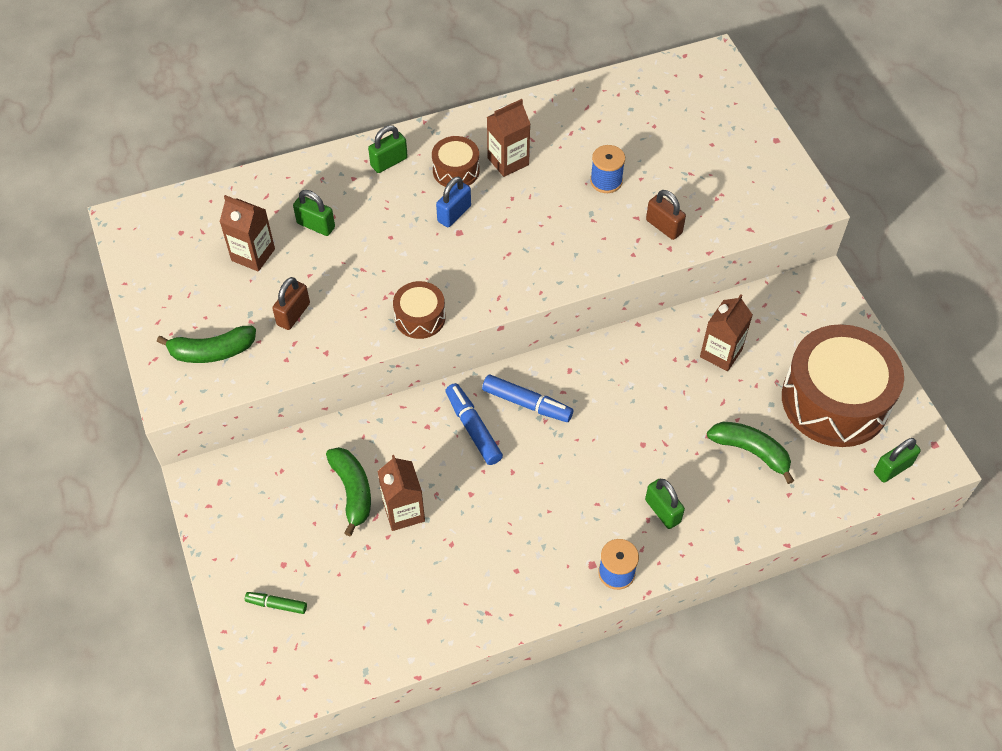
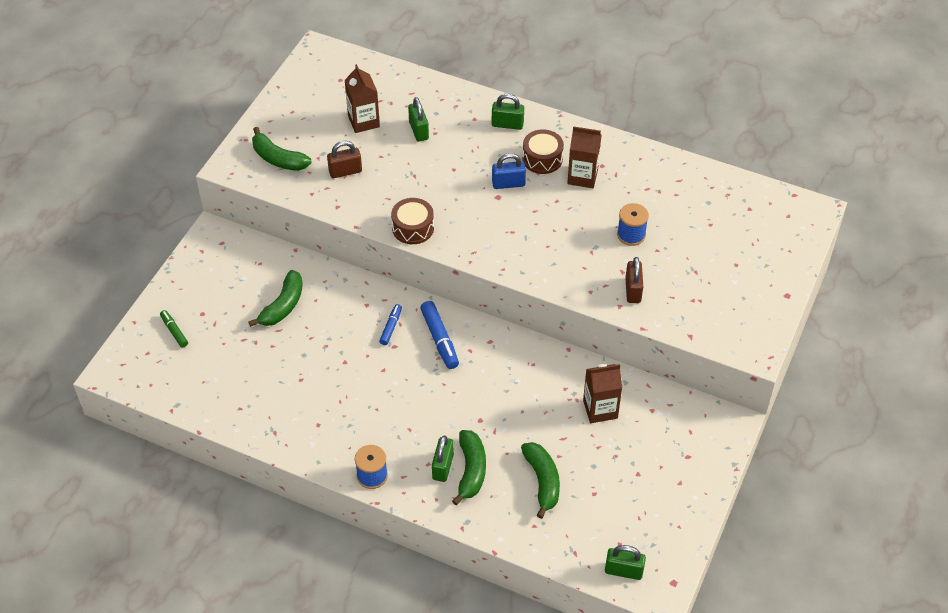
camera: 45 degrees right, 5 degrees down
brown carton [377,455,425,531] -> none
blue marker [445,383,503,465] -> blue marker [379,304,402,345], size x0.60
brown drum [782,324,904,447] -> none
none -> green banana [452,430,486,505]

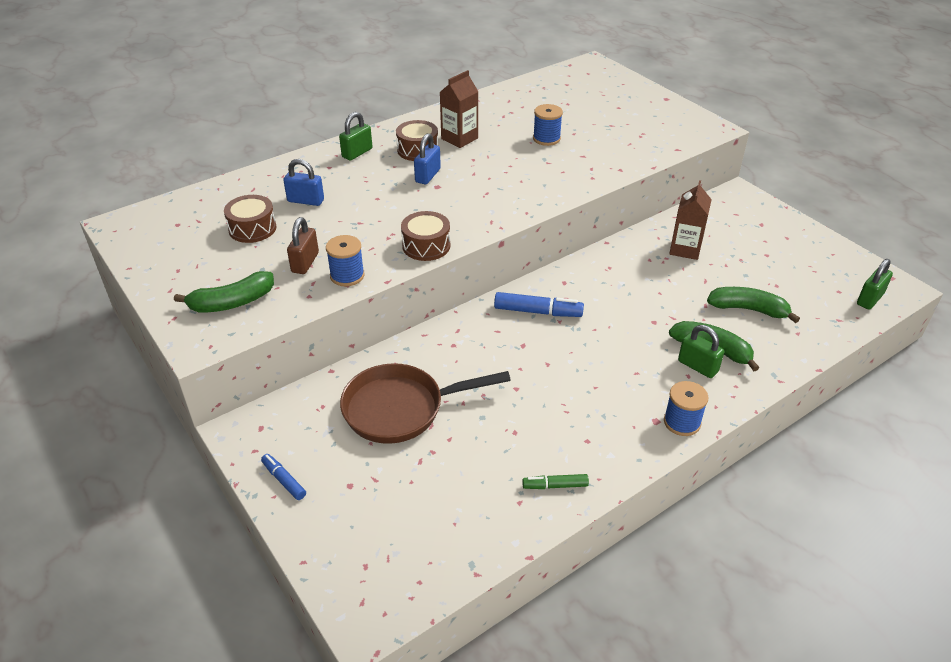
camera: 60 degrees left, 10 degrees down
green marker [160,310,188,348] -> green marker moved to [522,474,589,489]
green banana [248,270,303,327] -> brown pan [340,363,511,444]
brown carton [344,64,380,133] -> brown drum [224,195,277,243]
blue marker [379,304,402,345] -> blue marker moved to [261,454,306,500]
green padlock [408,97,429,142] -> blue padlock [283,159,324,206]
brown padlock [625,257,643,303] -> none
none -> blue spool [326,235,365,286]

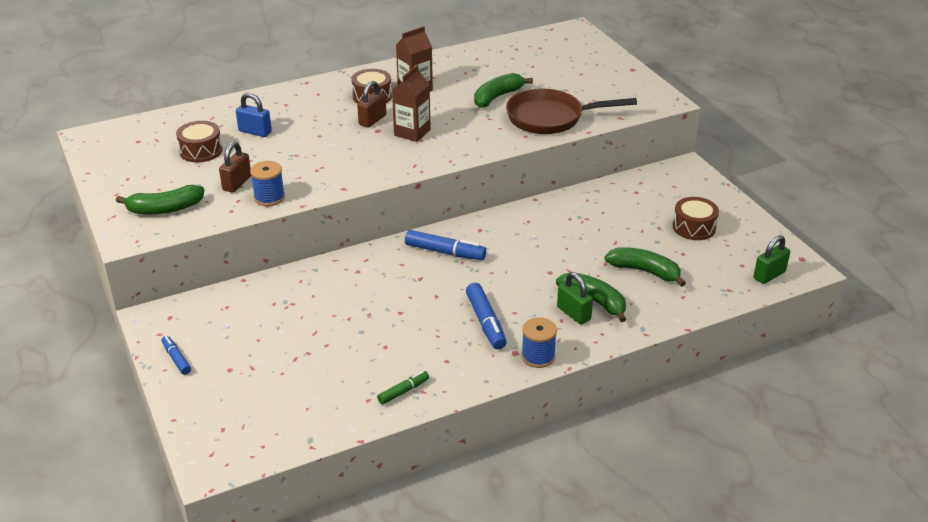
camera: 10 degrees right, 5 degrees down
green padlock [339,112,372,161] -> none
brown pan [340,363,511,444] -> brown pan moved to [506,89,637,134]
brown drum [401,211,450,261] -> brown drum moved to [673,197,719,240]
blue padlock [414,133,441,184] -> brown padlock [357,81,386,128]
green marker [522,474,589,489] -> green marker turned 135 degrees clockwise [377,371,429,404]
blue spool [533,104,563,146] -> green banana [474,73,533,108]
brown carton [669,180,712,260] -> brown carton moved to [392,65,431,142]
none -> blue marker [466,283,507,349]

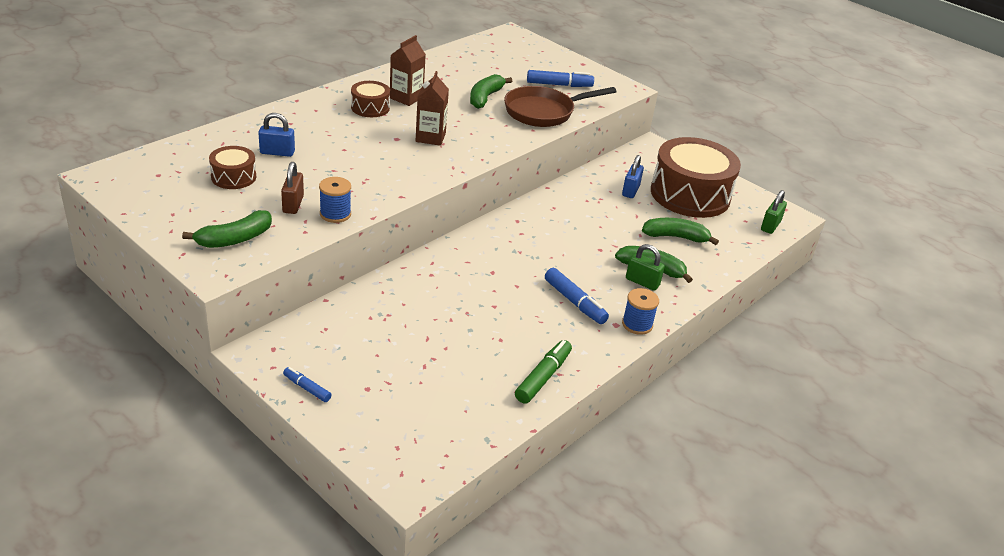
camera: 25 degrees left, 0 degrees up
brown padlock [357,81,386,128] -> none
green marker [377,371,429,404] -> green marker [515,340,572,404], size x1.66
blue marker [405,230,486,260] -> blue marker moved to [527,70,594,87]
brown drum [673,197,719,240] -> brown drum [651,137,741,218], size x2.14
none -> blue padlock [622,155,644,198]

